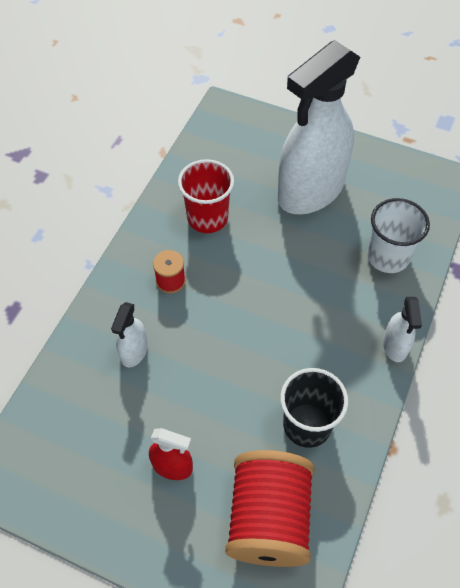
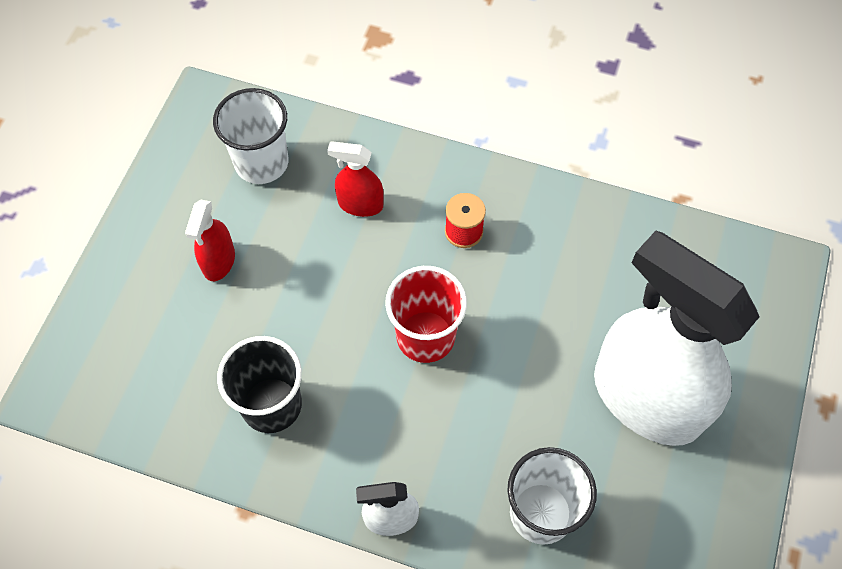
camera: 85 degrees right, 5 degrees up
white spray bottle [111,302,148,368] -> red spray bottle [327,141,384,217]
red cup [178,159,234,233] -> red cup moved to [385,266,467,363]
red spool [225,450,314,567] -> none
none -> white cup [213,88,288,184]

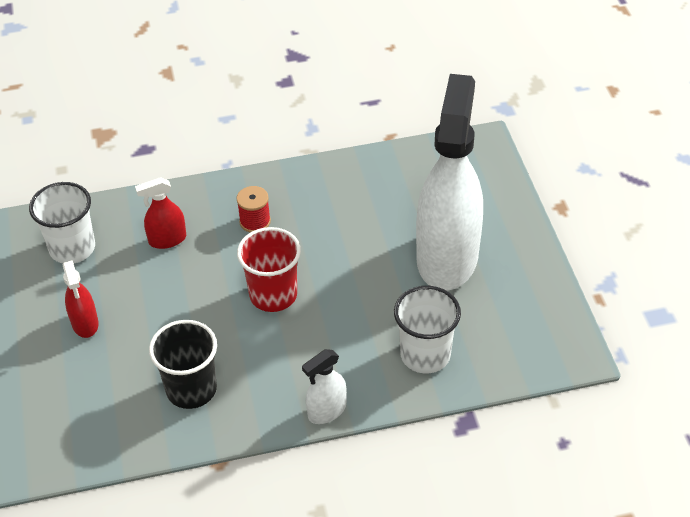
camera: 30 degrees left, 15 degrees down
white spray bottle [594,231,759,446] -> white spray bottle turned 90 degrees clockwise [416,74,483,291]

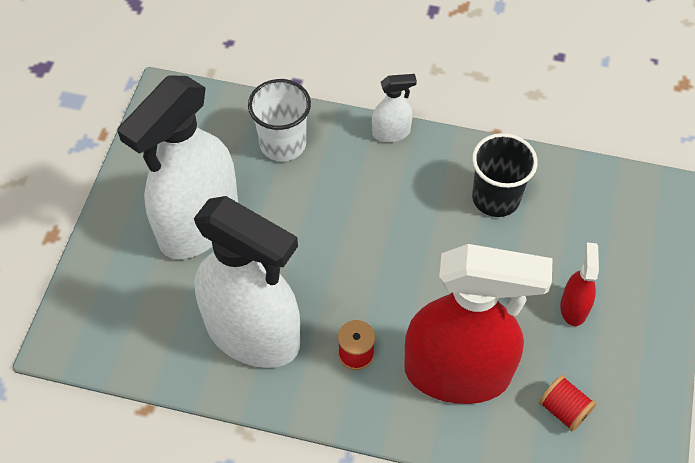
camera: 155 degrees left, 10 degrees up
white cup [29,182,95,263] -> red spool [539,375,596,432]
red spray bottle [135,177,186,249] -> red spray bottle [404,244,553,404], size x2.38
red cup [237,227,301,312] -> none
none -> white spray bottle [194,196,300,368]

